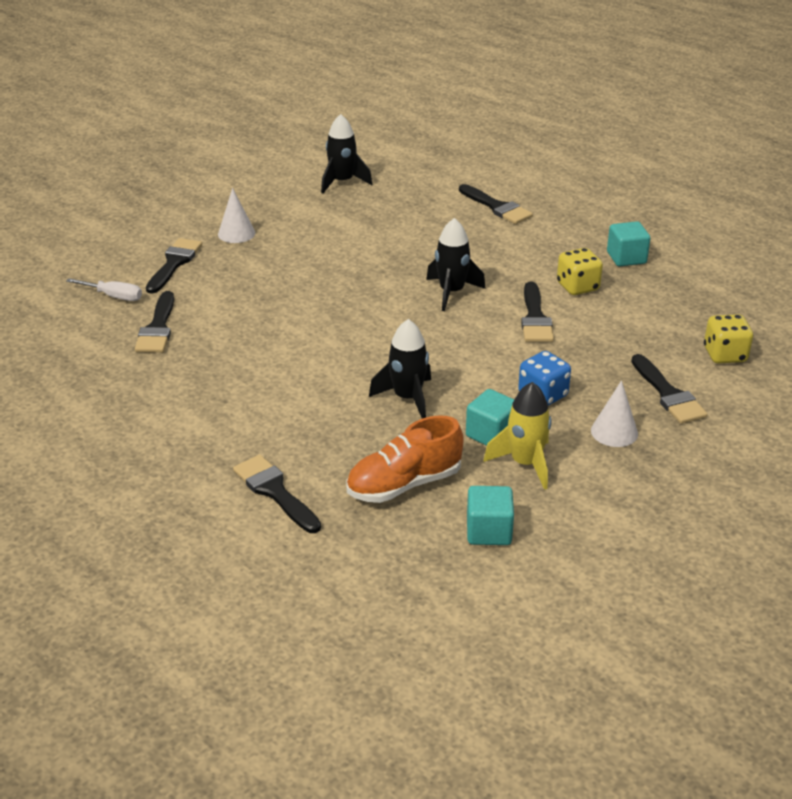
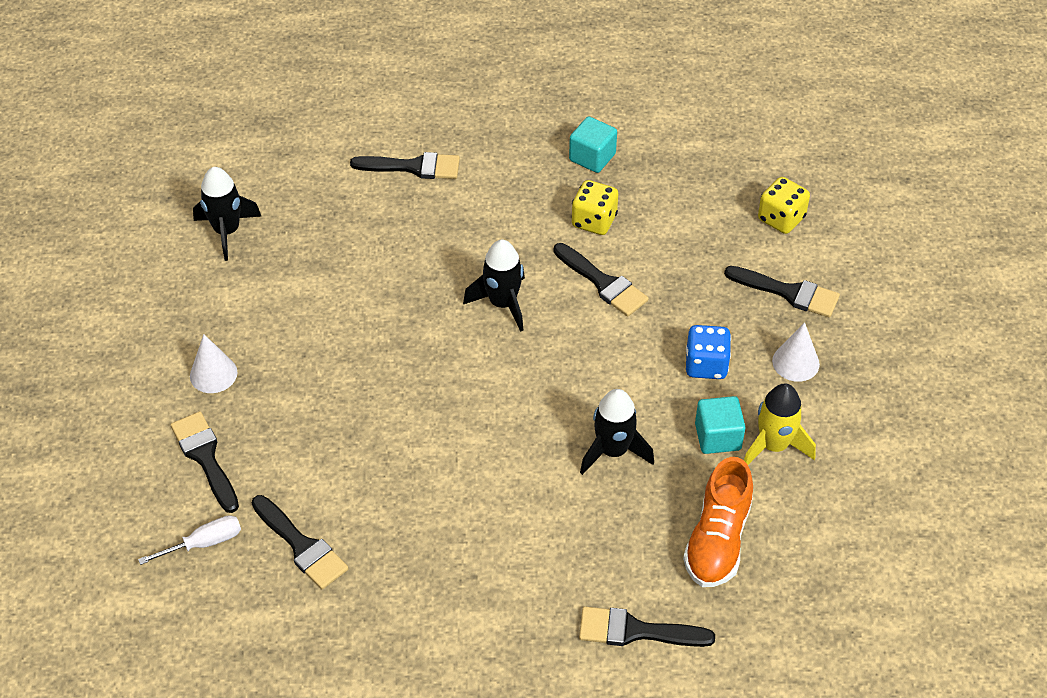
camera: 45 degrees left, 15 degrees up
turquoise cube [467,486,514,545] -> none

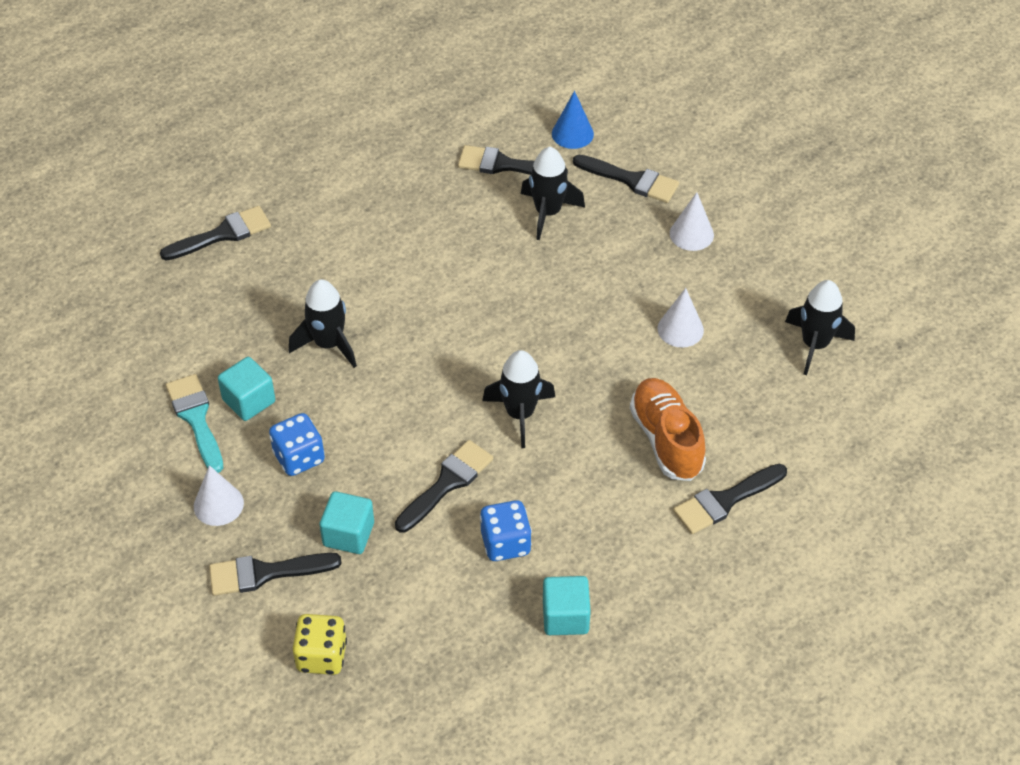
camera: 145 degrees right, 0 degrees up
white screwdriver [138,515,241,565] -> blue cone [552,91,594,149]
black brush [554,243,649,317] -> black brush turned 120 degrees clockwise [395,440,493,533]
yellow dice [571,180,618,235] -> blue dice [480,500,532,561]
orange shoe [683,457,753,587] -> orange shoe moved to [630,378,706,481]
yellow rocket [744,383,816,465] -> turquoise brush [166,374,223,473]
none -> turquoise cube [320,491,374,554]
none -> black rocket [521,147,585,240]
none -> white cone [658,288,704,348]

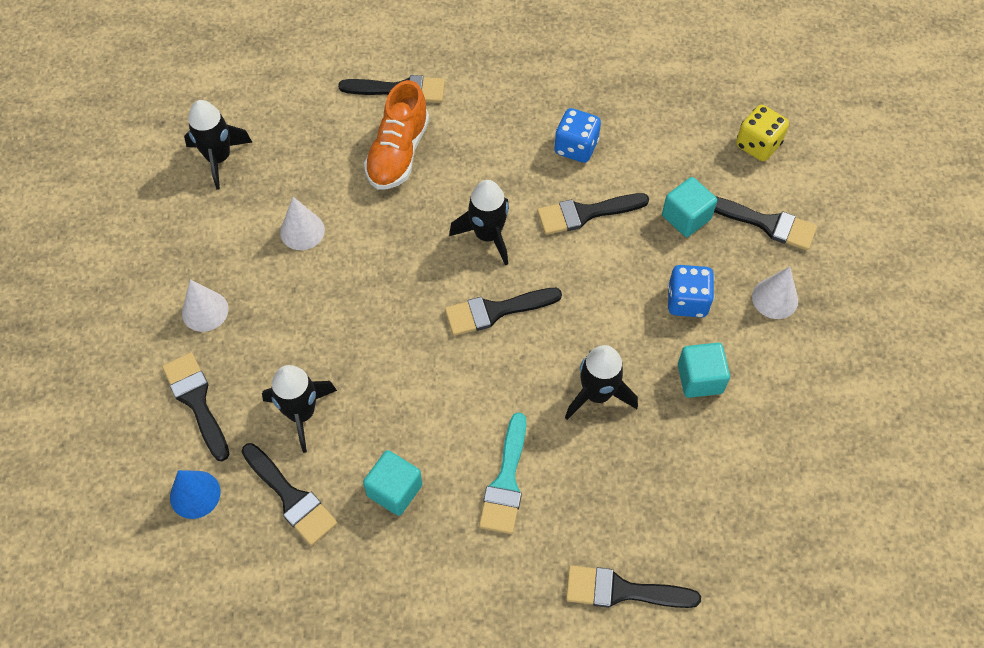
camera: 145 degrees left, 10 degrees up
turquoise brush [166,374,223,473] -> turquoise brush moved to [479,412,526,534]
turquoise cube [543,576,591,635] -> turquoise cube moved to [363,450,422,516]
none -> black brush [445,288,562,336]

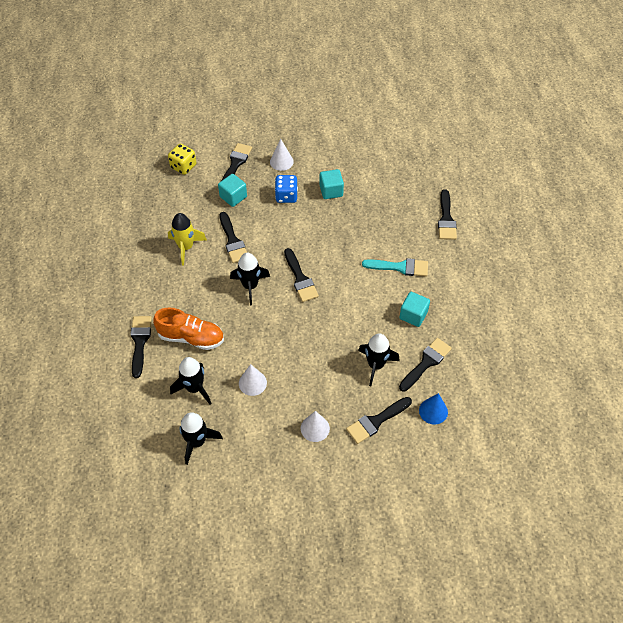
camera: 95 degrees left, 5 degrees down
blue dice [554,108,601,163] -> yellow rocket [168,213,207,266]
black rocket [565,345,638,420] -> black rocket moved to [170,357,212,404]

